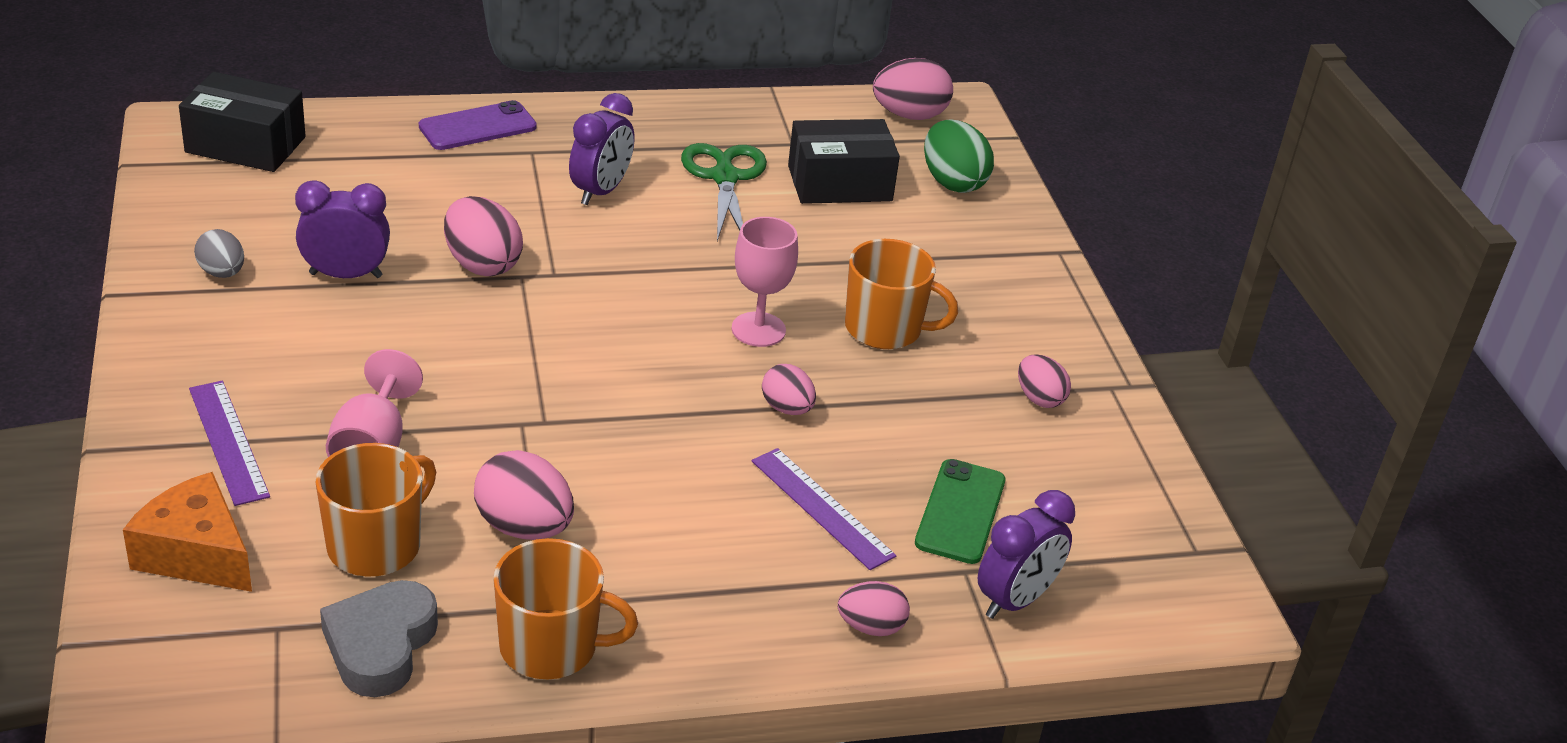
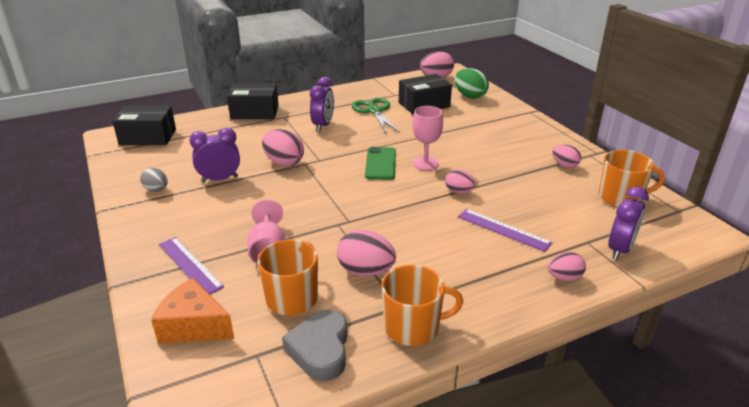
camera: 10 degrees left, 5 degrees down
purple phone [419,100,537,150] -> black box [227,83,279,119]
orange mug [845,239,958,349] -> orange mug moved to [599,150,665,207]
green phone [915,459,1006,564] -> green phone moved to [365,147,396,180]

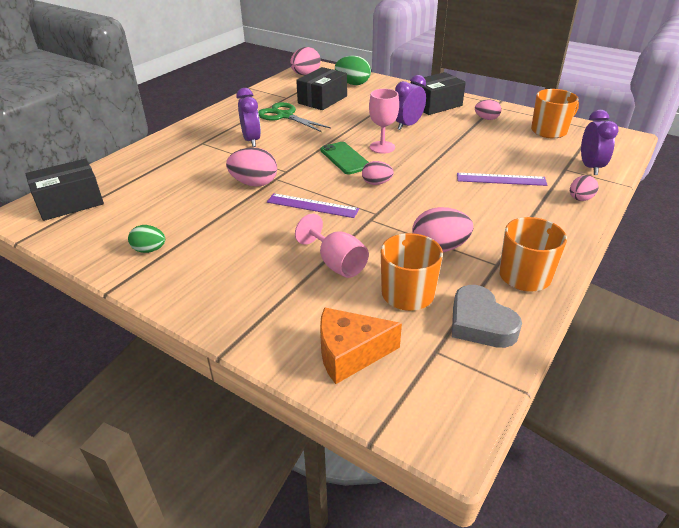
camera: 30 degrees left, 5 degrees up
grey egg [140,168,167,192] -> green egg [128,225,165,253]
purple ruler [159,237,224,295] -> purple ruler moved to [267,193,359,218]
purple clock [189,128,240,182] -> purple clock moved to [395,75,426,130]
black box [227,83,279,119] -> black box moved to [411,72,466,115]
pink egg [445,170,475,194] -> pink egg moved to [362,161,394,185]

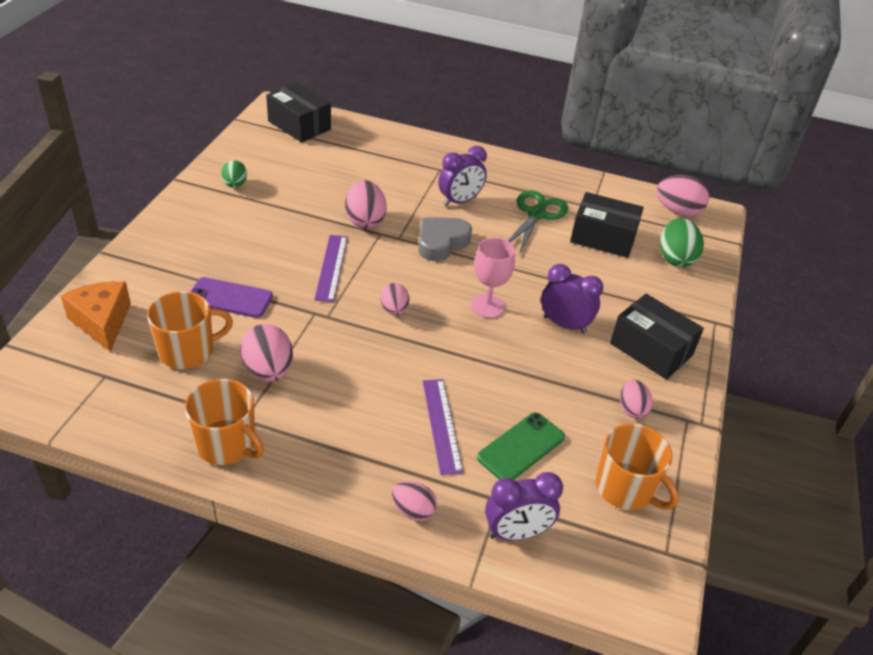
camera: 70 degrees right, 5 degrees up
pink goblet [295,213,369,278] -> purple phone [190,277,273,318]
green phone [320,142,369,174] -> green phone moved to [477,412,565,480]
grey heart [452,285,522,348] -> grey heart moved to [418,217,472,261]

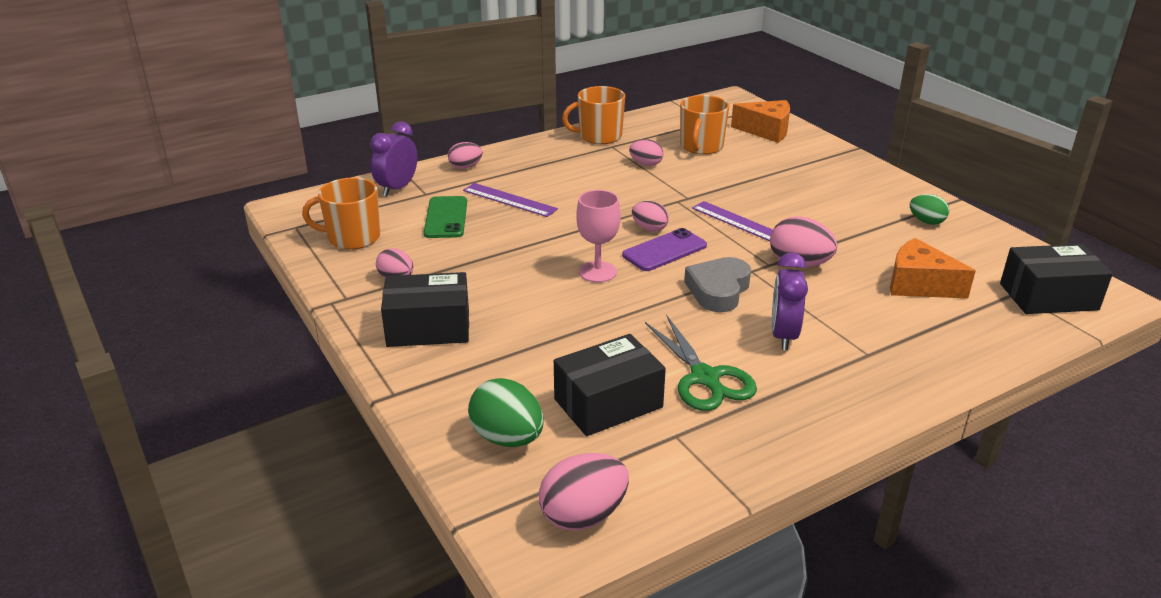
camera: 135 degrees right, 10 degrees down
purple phone [190,277,273,318] -> purple phone moved to [622,228,707,271]
pink egg [240,324,293,382] -> pink egg [629,139,663,166], size x0.62
grey heart [418,217,472,261] -> grey heart turned 150 degrees counterclockwise [684,257,751,312]
purple clock [541,264,604,333] -> none
none -> orange cheese [890,238,976,298]

